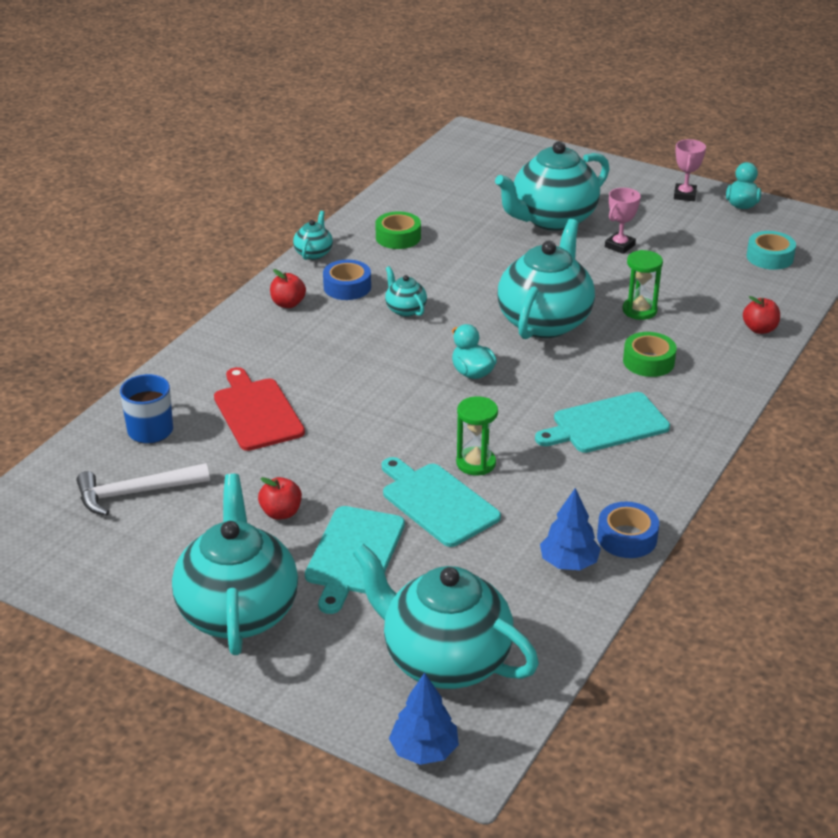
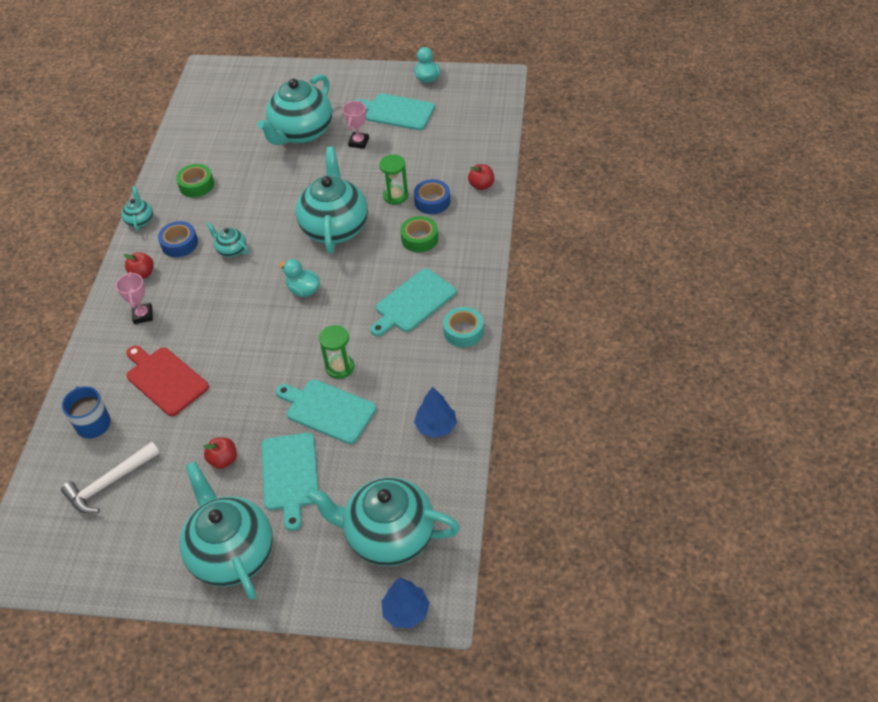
camera: 20 degrees left, 15 degrees up
blue tape [597,502,659,558] -> blue tape moved to [414,179,450,214]
pink trophy [674,139,706,201] -> pink trophy moved to [116,272,153,324]
turquoise tape [747,231,796,270] -> turquoise tape moved to [443,307,484,347]
none -> turquoise cutting board [354,93,435,130]

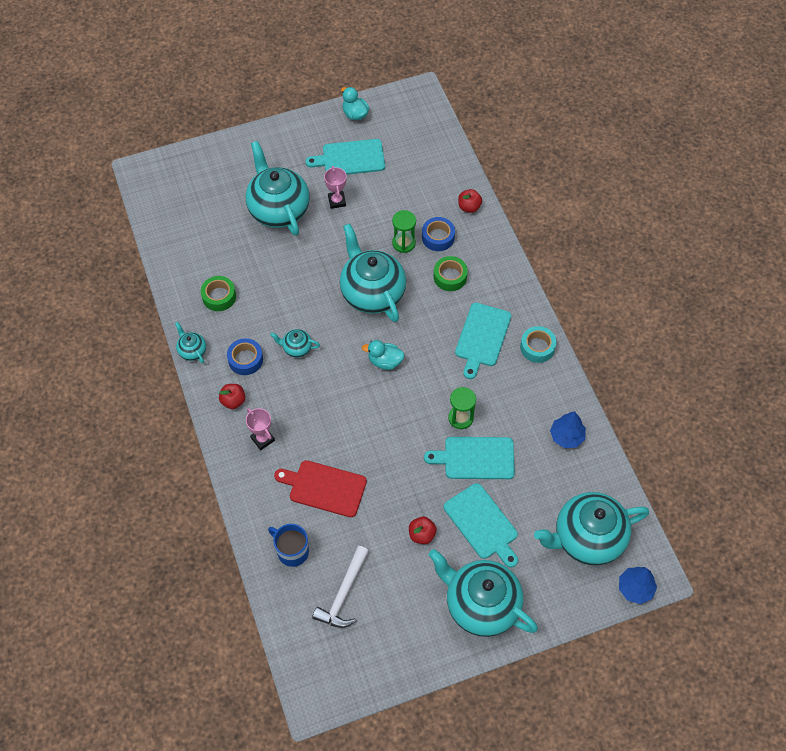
camera: 30 degrees left, 10 degrees up
turquoise teapot [257,74,332,145] -> turquoise teapot turned 150 degrees clockwise [245,141,310,236]

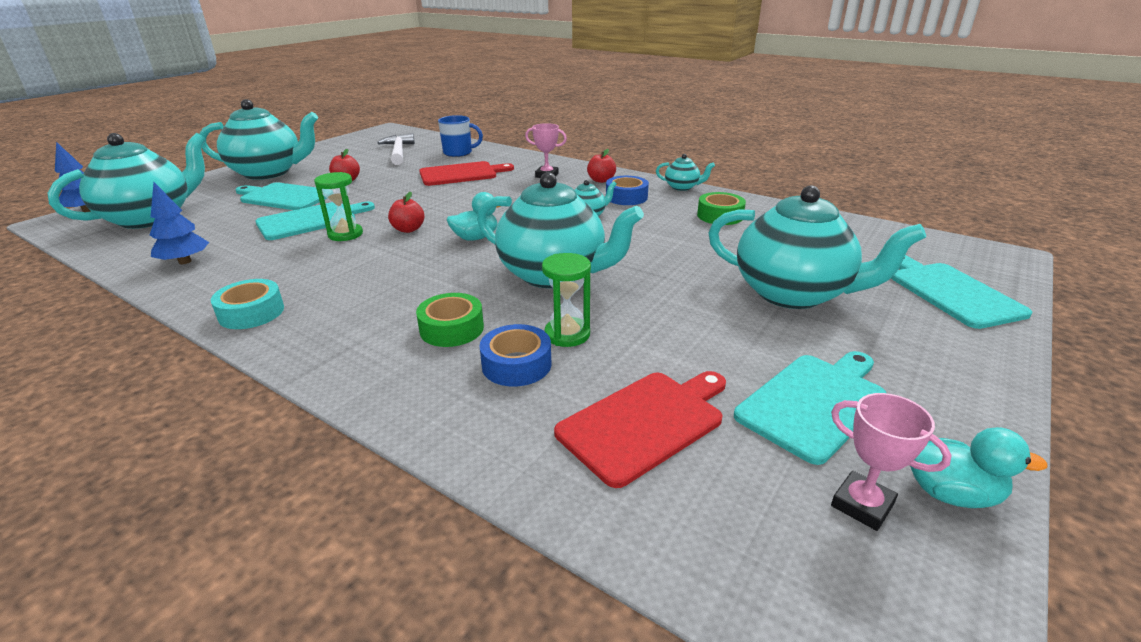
camera: 145 degrees right, 30 degrees down
pink trophy [324,166,347,209] -> pink trophy moved to [831,393,952,531]
turquoise cutting board [455,303,511,379] -> turquoise cutting board moved to [891,255,1032,329]
red apple [458,189,482,213] -> red apple moved to [388,192,424,233]
none -> red cutting board [554,371,726,488]

